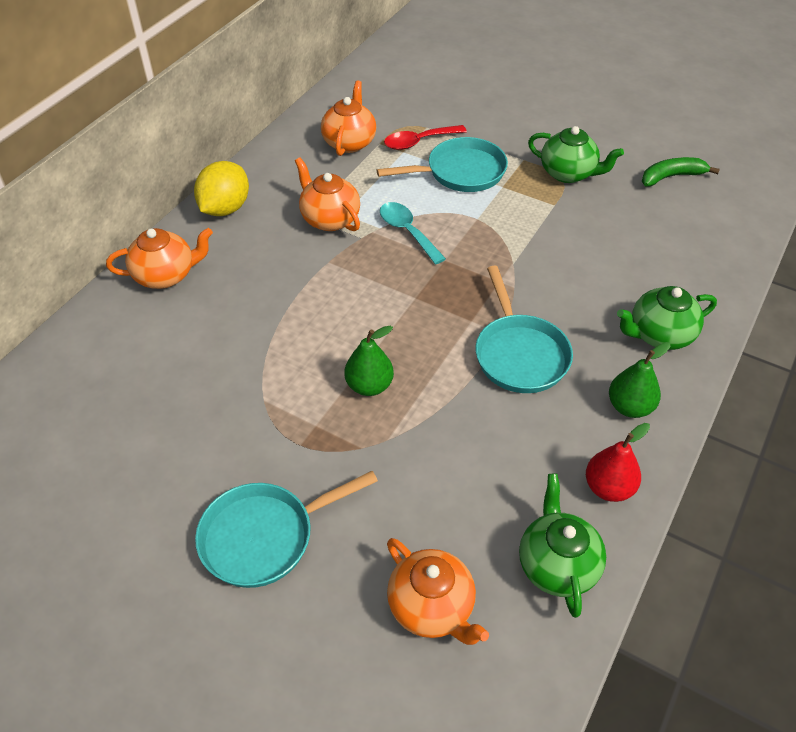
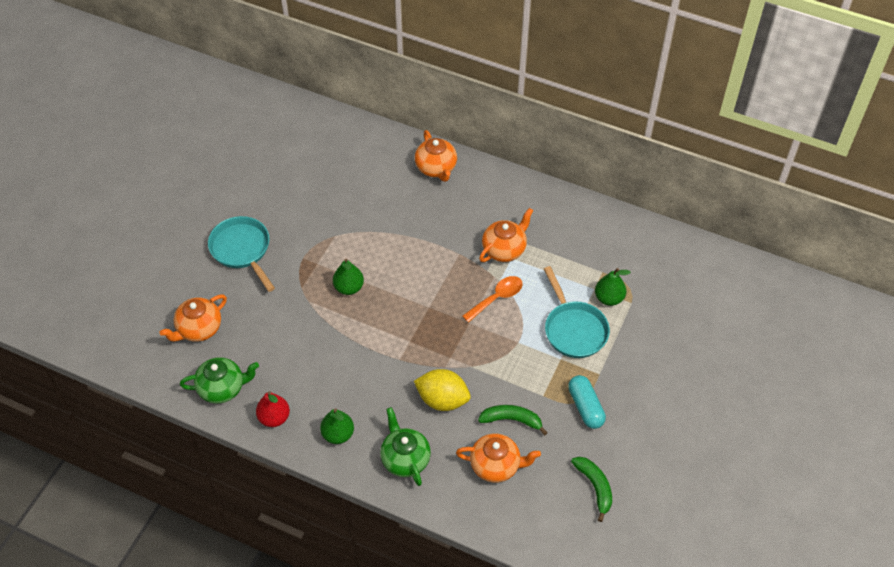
camera: 85 degrees right, 5 degrees up
yellow lemon [194,161,249,216] -> yellow lemon moved to [414,369,471,411]
orange teapot [321,80,376,156] -> orange teapot moved to [456,433,541,483]
turquoise spoon [380,202,446,264] -> orange spoon [462,276,523,323]
red spoon [384,125,467,150] -> green pear [595,268,631,306]
turquoise pan [476,266,573,393] -> none
green teapot [528,126,624,183] -> turquoise capsule [568,375,606,429]
none -> green banana [478,405,548,435]

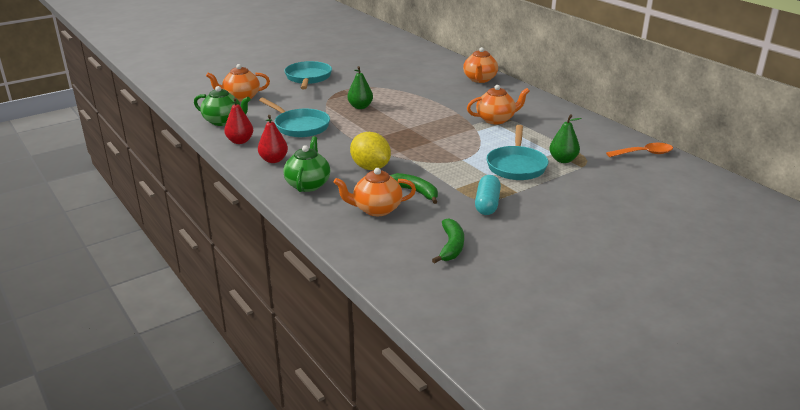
camera: 30 degrees right, 25 degrees down
green pear [320,408,354,444] -> red pear [258,115,288,163]
orange teapot [456,433,541,483] -> orange teapot turned 135 degrees clockwise [334,168,416,216]
orange spoon [462,276,523,323] -> orange spoon moved to [606,143,673,157]
none -> turquoise pan [259,98,330,137]

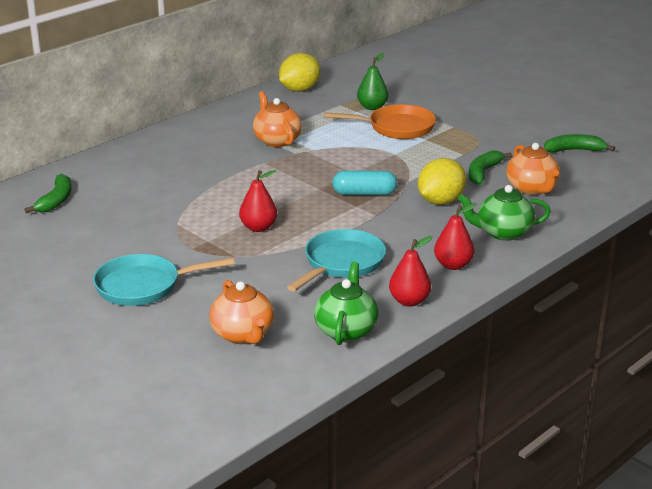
camera: 100 degrees left, 0 degrees up
green pear [347,66,373,109] -> red pear [239,170,277,232]
orange teapot [463,47,498,83] -> none
turquoise capsule [475,175,501,215] -> turquoise capsule moved to [332,170,397,195]
turquoise pan [486,125,548,180] -> orange pan [325,104,436,139]
orange spoon [606,143,673,157] -> none
none -> green banana [25,174,71,213]
none -> yellow lemon [279,53,321,92]

